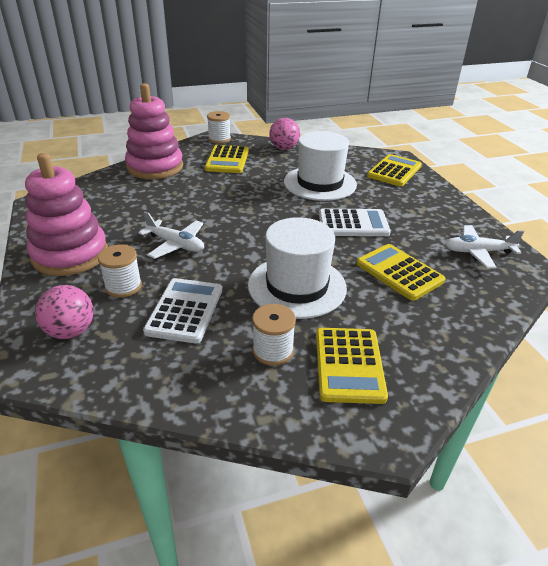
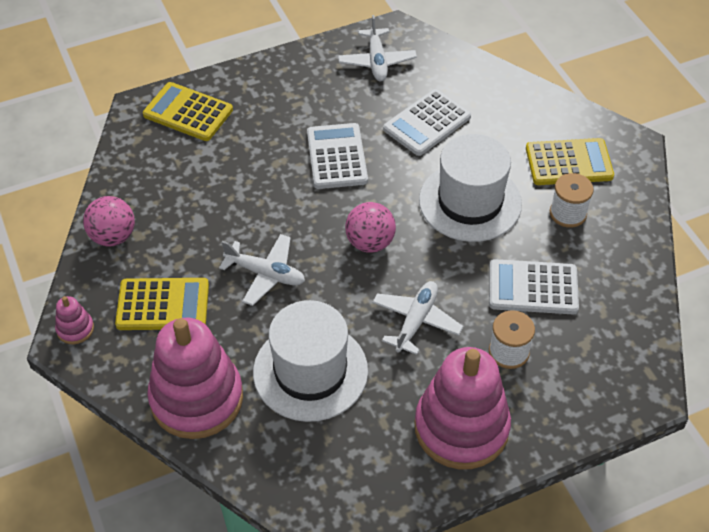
camera: 95 degrees left, 15 degrees up
pink ball [35,285,94,339] -> pink ball moved to [345,202,396,253]
white spool [207,111,231,144] -> pink stacking toy [55,296,94,344]
white hat [284,131,357,201] -> white hat moved to [253,300,368,422]
yellow calculator [356,244,446,301] -> white calculator [383,89,471,156]
none -> white plane [219,234,305,306]

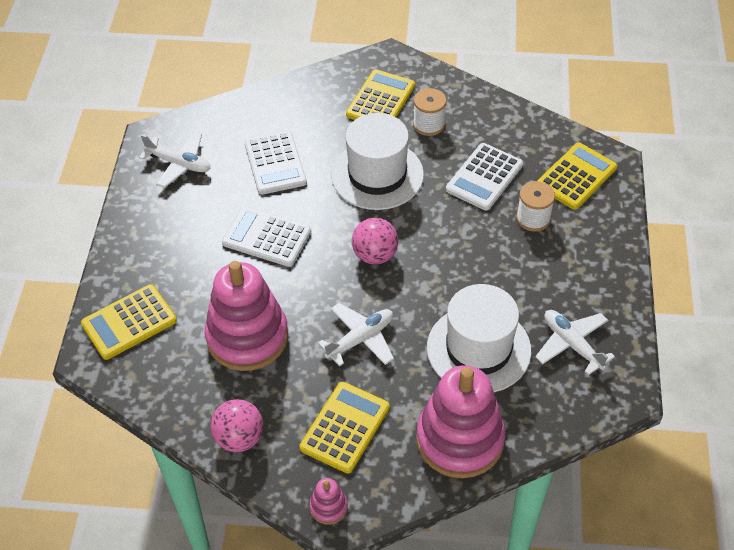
camera: 60 degrees left, 0 degrees up
white plane [372,281,463,355] -> white plane moved to [535,310,615,375]
pink stacking toy [415,347,511,469] -> pink stacking toy moved to [205,261,288,371]
none -> yellow calculator [537,143,617,210]

